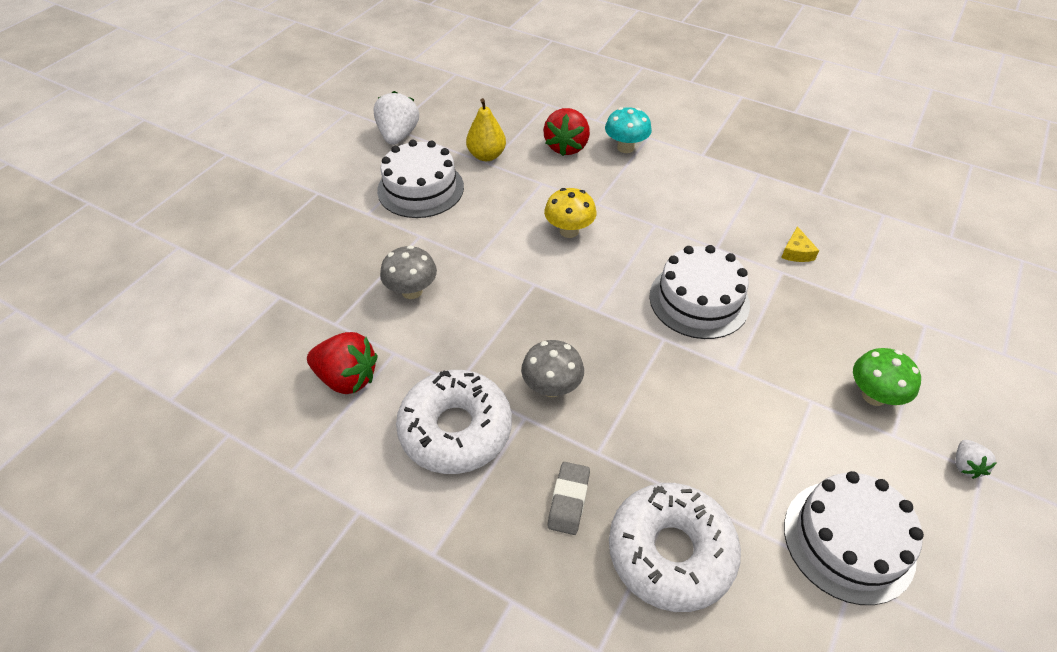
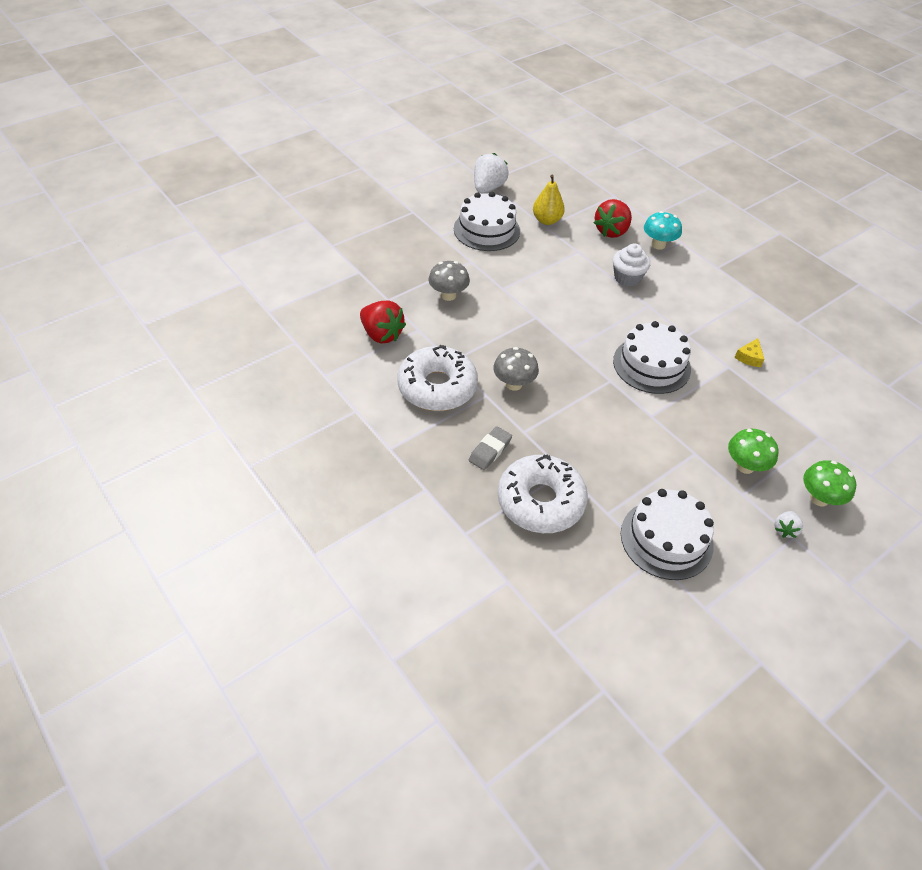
camera: 20 degrees right, 0 degrees up
yellow mushroom [544,188,596,238] -> none
none -> white cupcake [613,244,650,287]
none -> green mushroom [803,461,856,506]

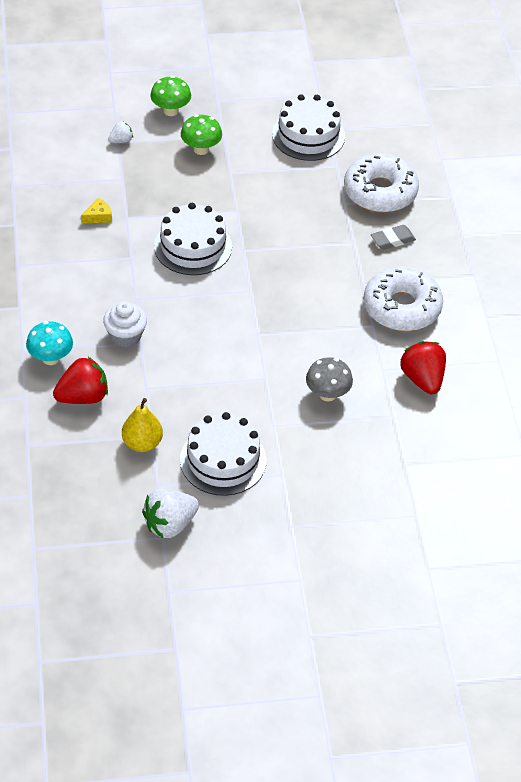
camera: 150 degrees left, 0 degrees up
grey mushroom [493,347,539,391] -> none
white strawberry [774,511,803,538] -> white strawberry moved to [108,121,133,143]

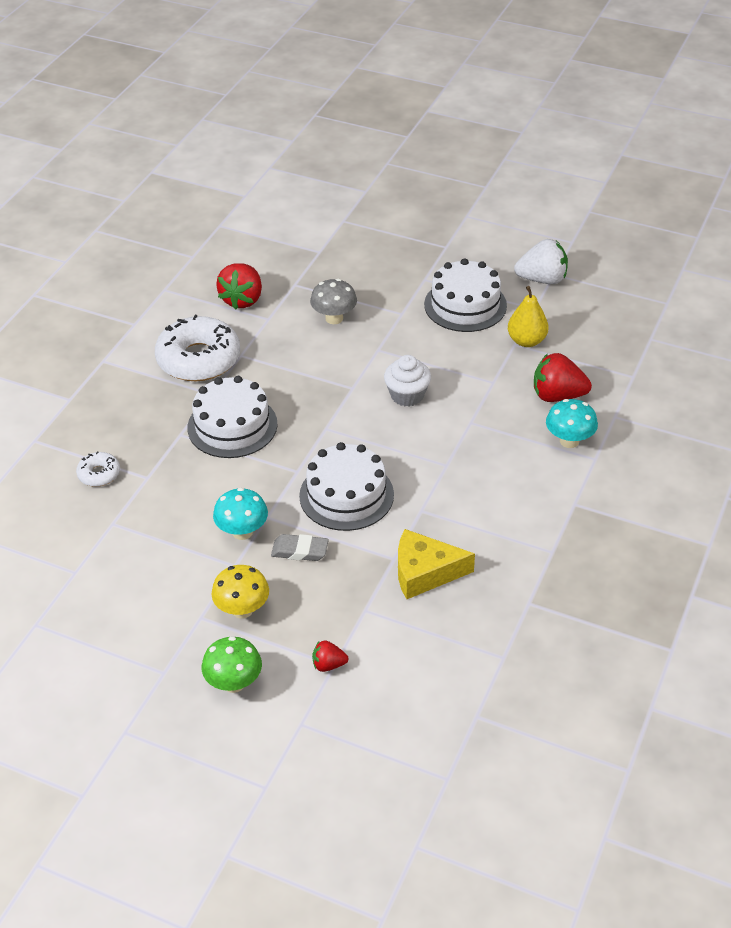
camera: 145 degrees left, 5 degrees down
yellow cheese [81,198,112,224] -> yellow cheese [398,529,475,599], size x1.93
white cupcake [103,301,147,347] -> white cupcake moved to [384,355,431,406]
white strawberry [108,121,133,143] -> red strawberry [312,641,348,672]
green mushroom [181,115,222,155] -> yellow mushroom [211,565,269,619]
white cake [272,94,345,161] -> white cake moved to [187,376,277,458]
white donut [344,153,419,213] -> white donut [76,451,120,487], size x0.47
grey eraser [371,225,416,250] -> grey eraser moved to [271,534,329,561]
none -> turquoise mushroom [213,488,268,540]

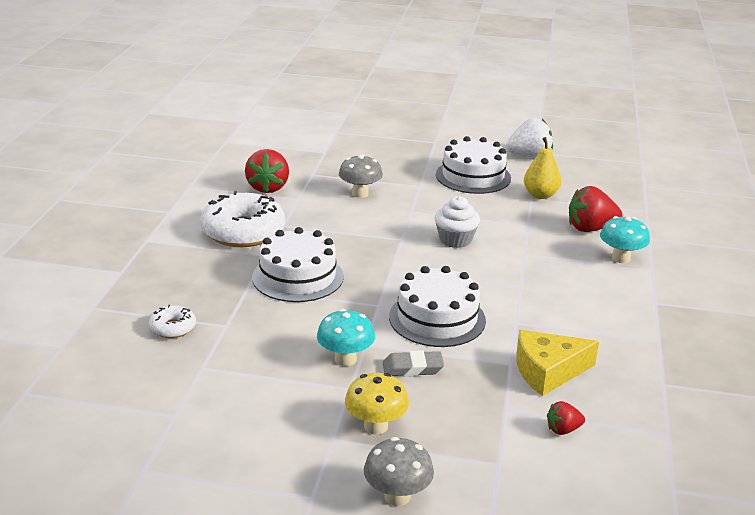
camera: 15 degrees left, 15 degrees down
green mushroom [202,636,262,693] -> grey mushroom [364,437,434,506]
red strawberry [312,641,348,672] -> red strawberry moved to [547,401,585,435]

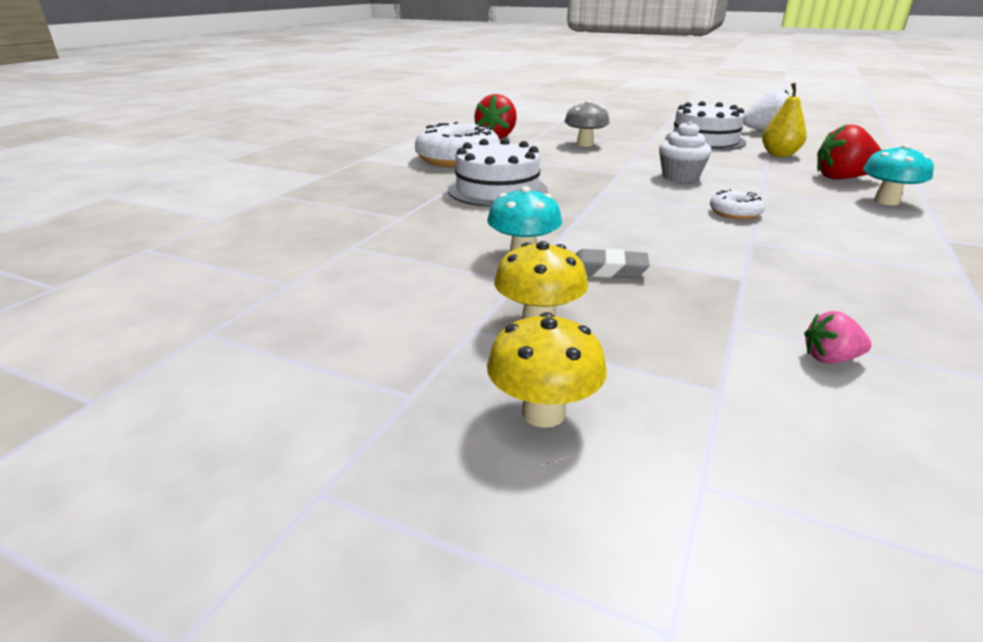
camera: 15 degrees right, 0 degrees up
white donut [149,305,196,338] -> white donut moved to [710,189,765,220]
grey mushroom [364,437,434,506] -> yellow mushroom [487,312,607,428]
white cake [389,266,486,347] -> none
yellow cheese [516,330,599,396] -> none
red strawberry [547,401,585,435] -> pink strawberry [804,311,872,364]

